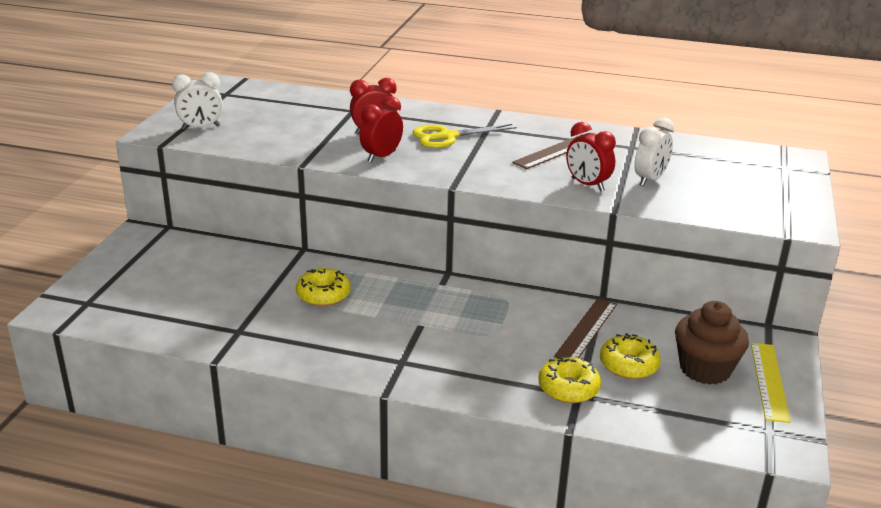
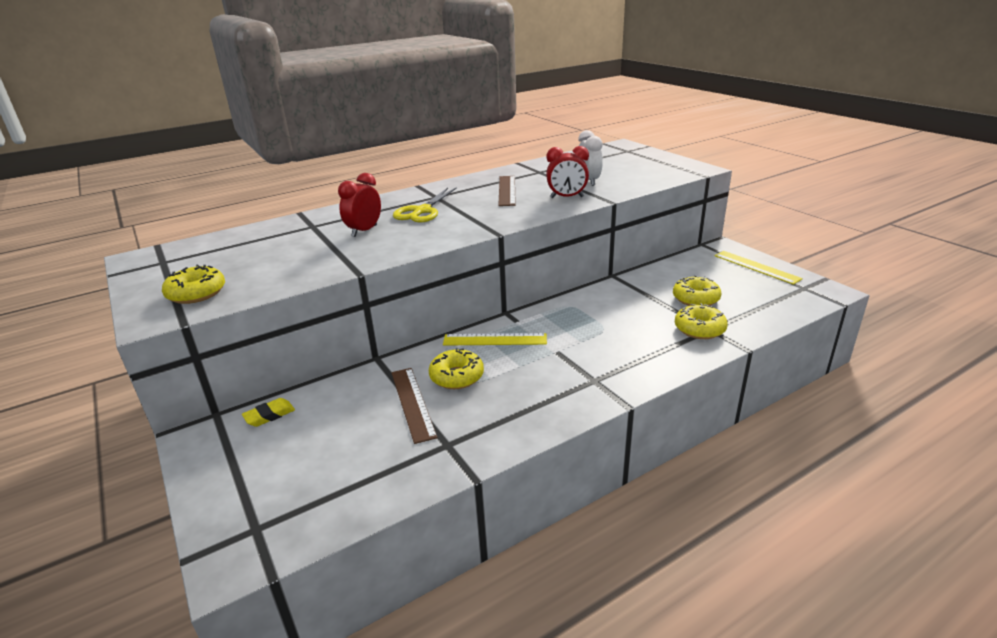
camera: 45 degrees left, 0 degrees up
white clock [172,72,223,130] -> yellow donut [162,264,225,304]
red clock [360,96,403,163] -> none
brown ruler [554,298,617,358] -> brown ruler moved to [391,368,437,444]
brown cupcake [675,301,749,385] -> none
none -> yellow eraser [242,398,295,427]
none -> yellow ruler [443,333,547,346]

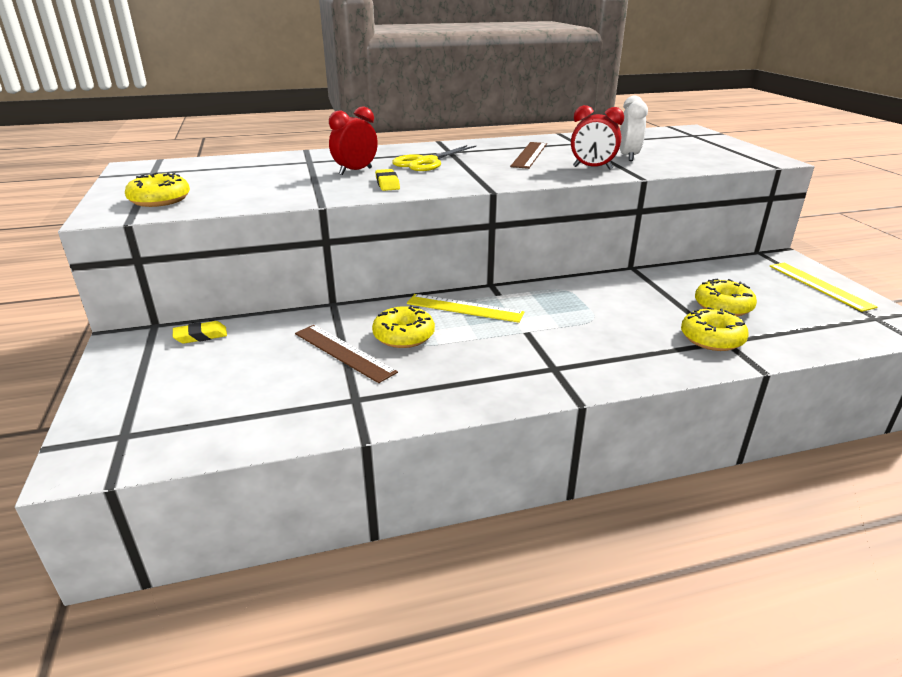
camera: 15 degrees right, 0 degrees up
brown ruler [391,368,437,444] -> brown ruler turned 45 degrees counterclockwise [295,325,398,383]
none -> yellow eraser [375,169,400,191]

